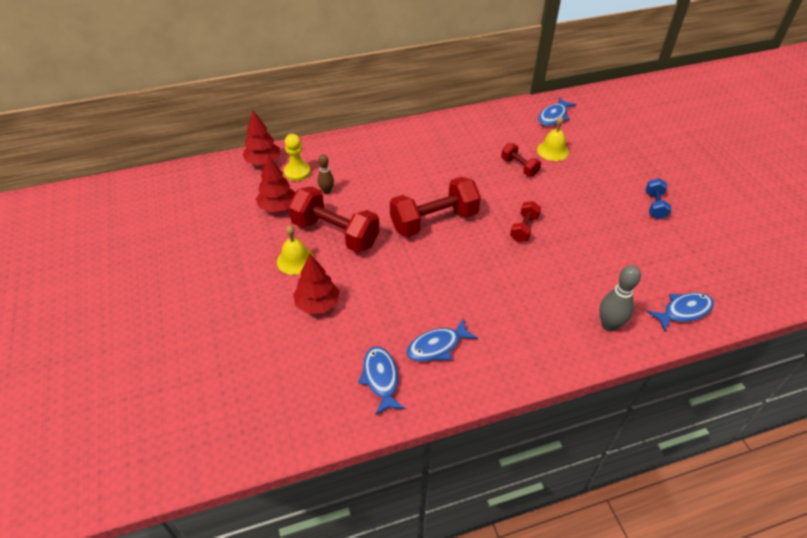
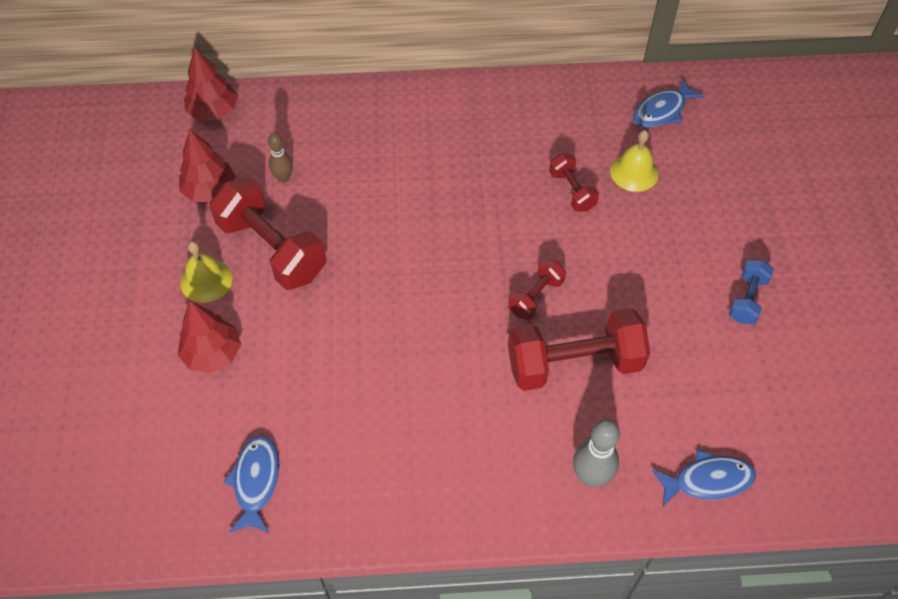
camera: 15 degrees right, 10 degrees up
yellow pawn [284,134,310,181] -> none
red dumbbell [390,177,481,237] -> red dumbbell moved to [508,308,650,391]
blue fish [406,319,478,361] -> none

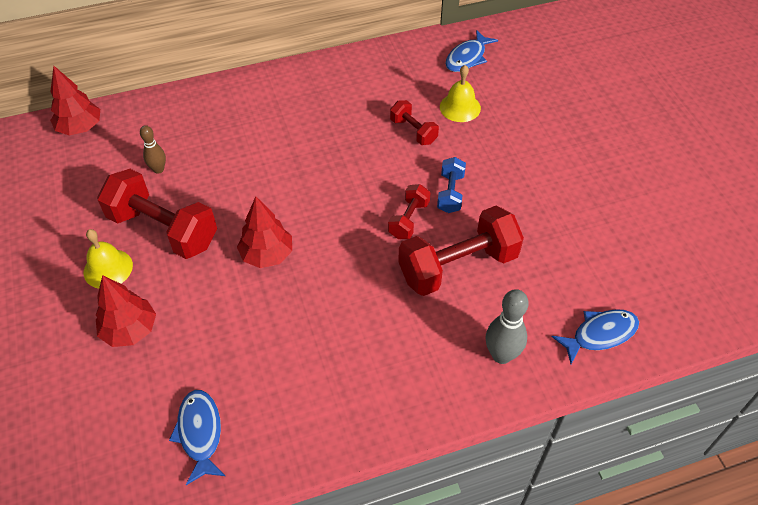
camera: 15 degrees left, 5 degrees down
red tree [179,129,236,202] -> red tree moved to [237,197,292,268]
blue dumbbell [729,260,774,324] -> blue dumbbell moved to [437,157,466,213]

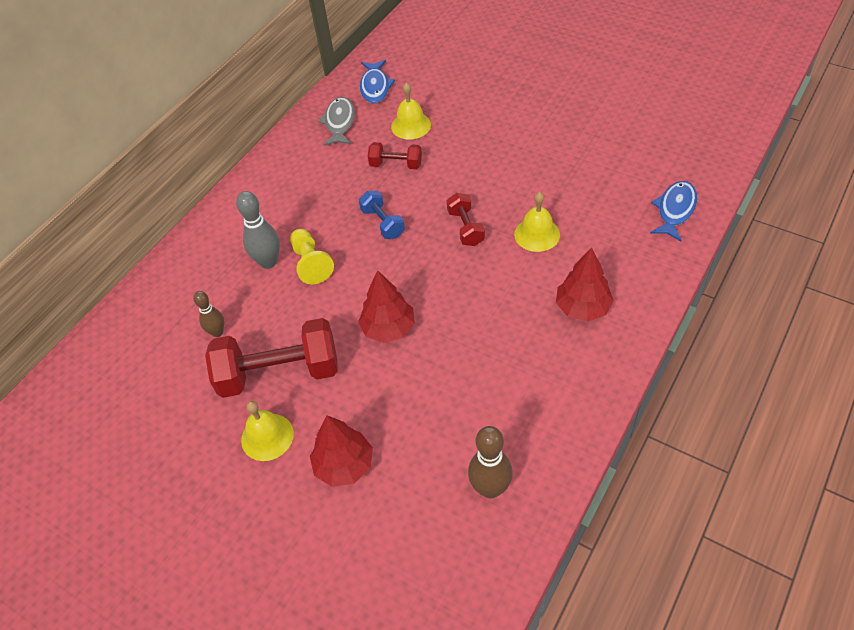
camera: 35 degrees left, 0 degrees up
red tree [50,66,100,136] -> red tree moved to [556,247,614,322]
blue fish [169,390,225,485] -> brown bowling pin [468,426,513,499]
red dumbbell [398,206,524,296] -> yellow bell [514,192,560,252]
blue dumbbell [437,157,466,213] -> blue dumbbell moved to [359,191,405,239]
grey bowling pin [485,289,529,364] -> grey bowling pin moved to [236,191,280,269]
none -> yellow pawn [290,229,334,284]
none -> grey fish [318,97,355,146]

